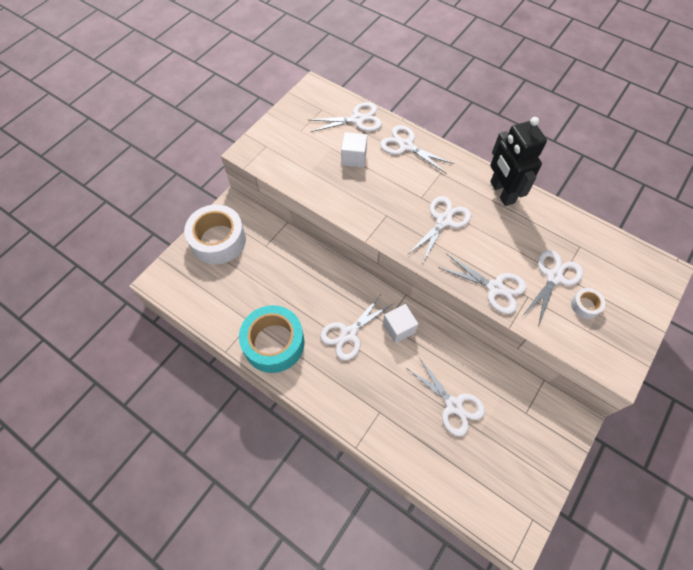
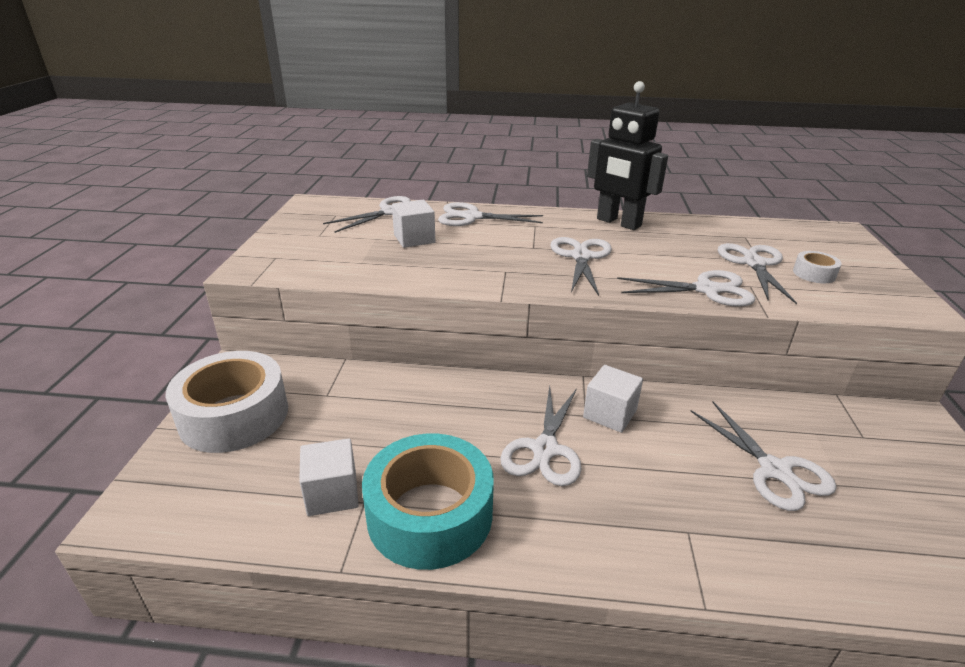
camera: 30 degrees left, 30 degrees down
white scissors [408,357,485,437] -> white scissors turned 45 degrees clockwise [691,402,837,511]
none -> white cube [299,438,359,516]

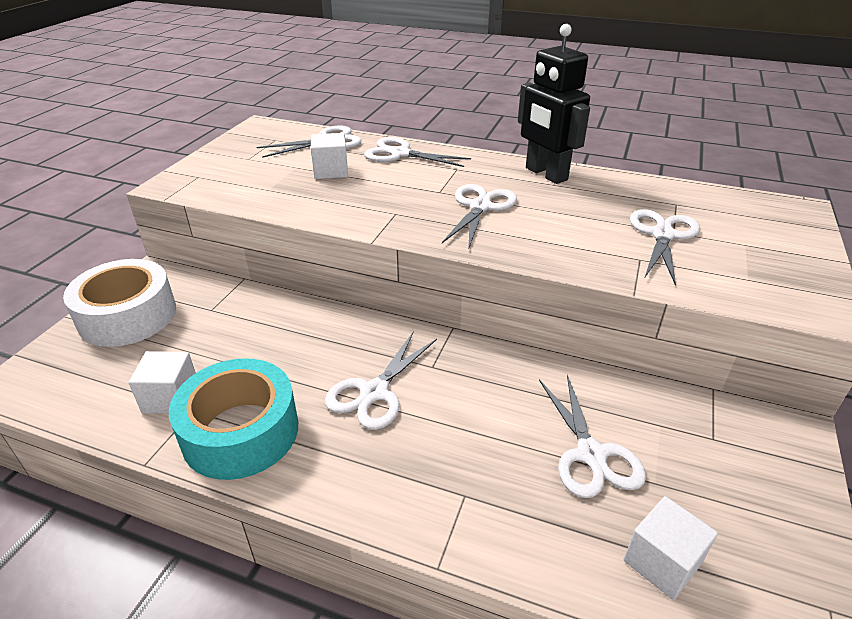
camera: 15 degrees right, 5 degrees up
white cube [583,365,643,433] -> white cube moved to [623,496,718,600]
white scissors [617,270,755,307] -> none
white tape [793,251,842,283] -> none

